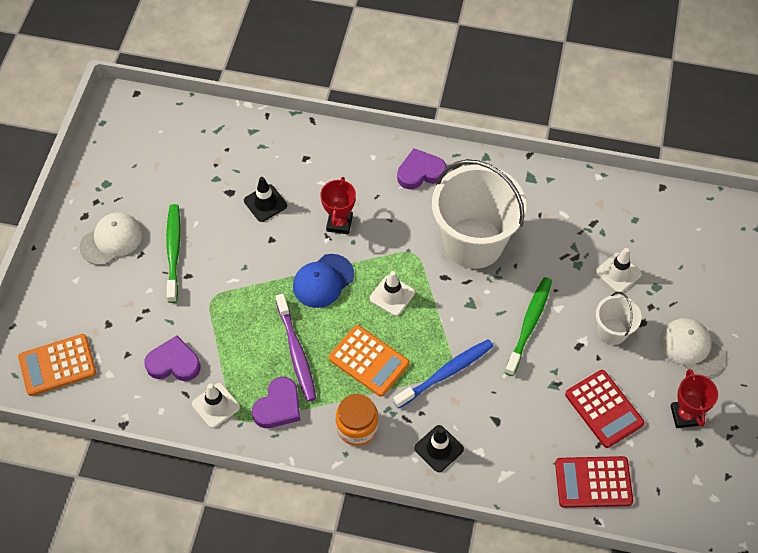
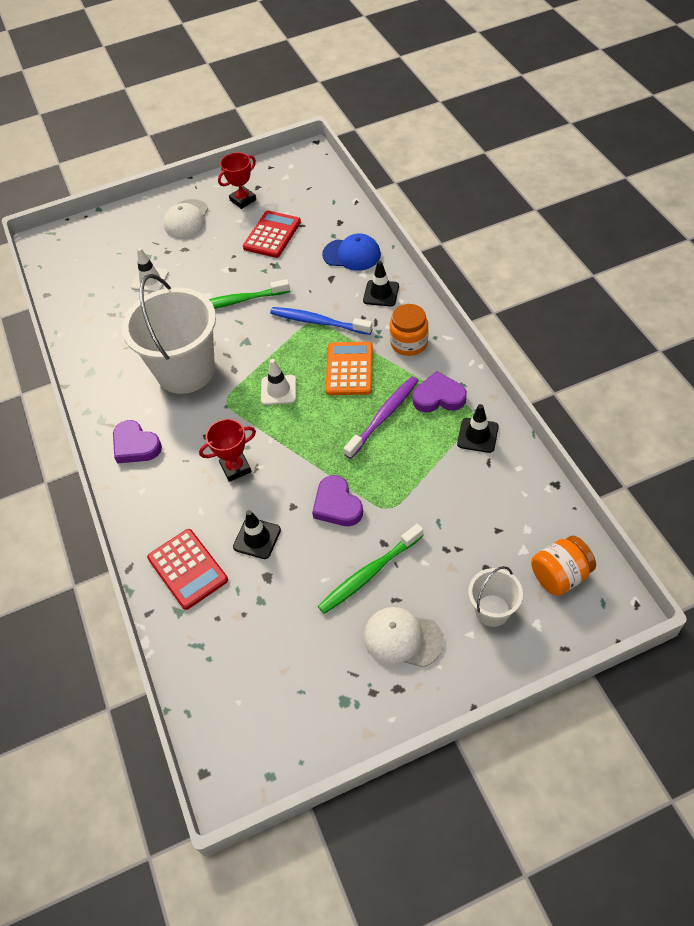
camera: 120 degrees left, 5 degrees down
orange calculator [18,334,96,396] -> orange jar [531,535,596,596]
purple heart [144,336,201,381] -> purple heart moved to [312,475,363,526]
white traffic cone [192,383,240,428] -> black traffic cone [457,404,499,453]
blue cap [293,254,354,308] -> blue cap moved to [322,233,381,271]
red calculator [555,456,633,508] -> red calculator moved to [147,529,228,610]
white bucket [596,292,642,345] -> white bucket moved to [468,566,523,627]

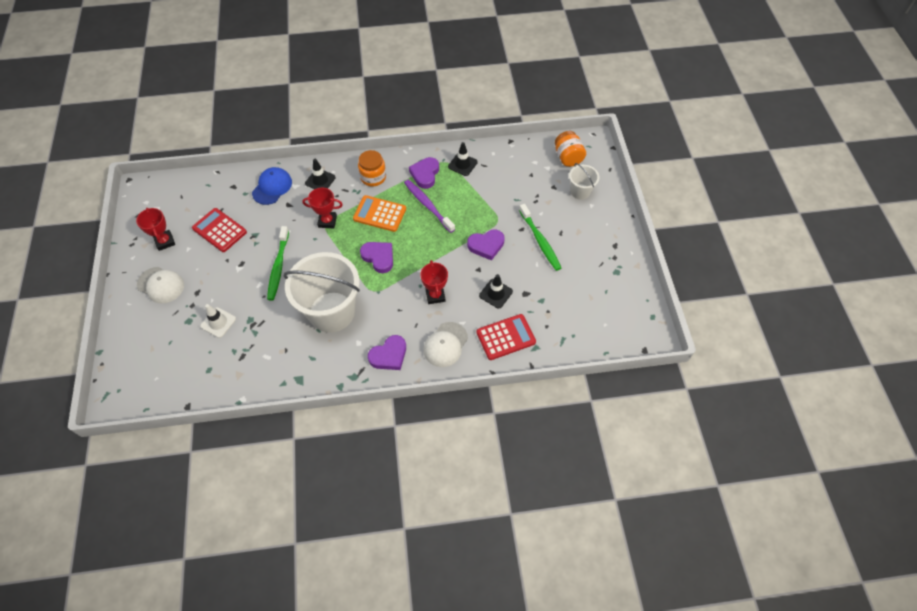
camera: 80 degrees left, 5 degrees up
white traffic cone [261,359,296,405] -> purple heart [360,242,393,273]
blue toothbrush [270,307,373,335] -> red trophy [302,188,343,228]
white cap [364,607,444,667] -> white cap moved to [423,322,468,367]

